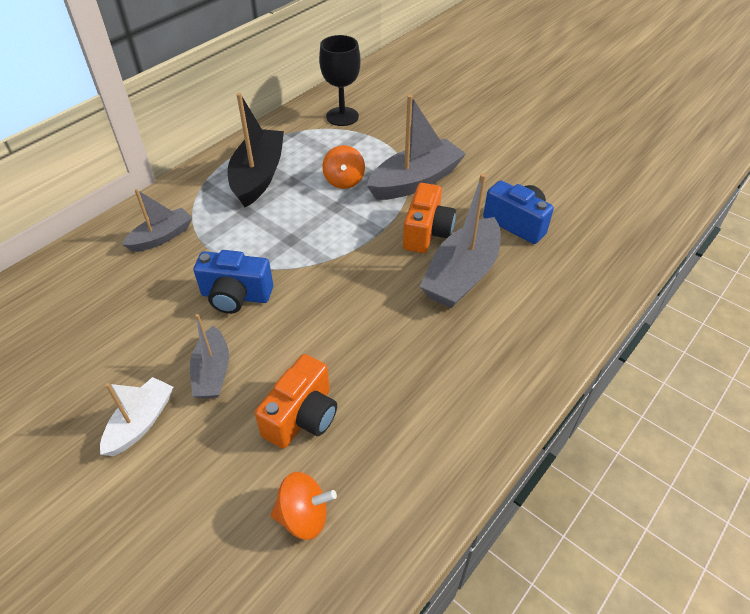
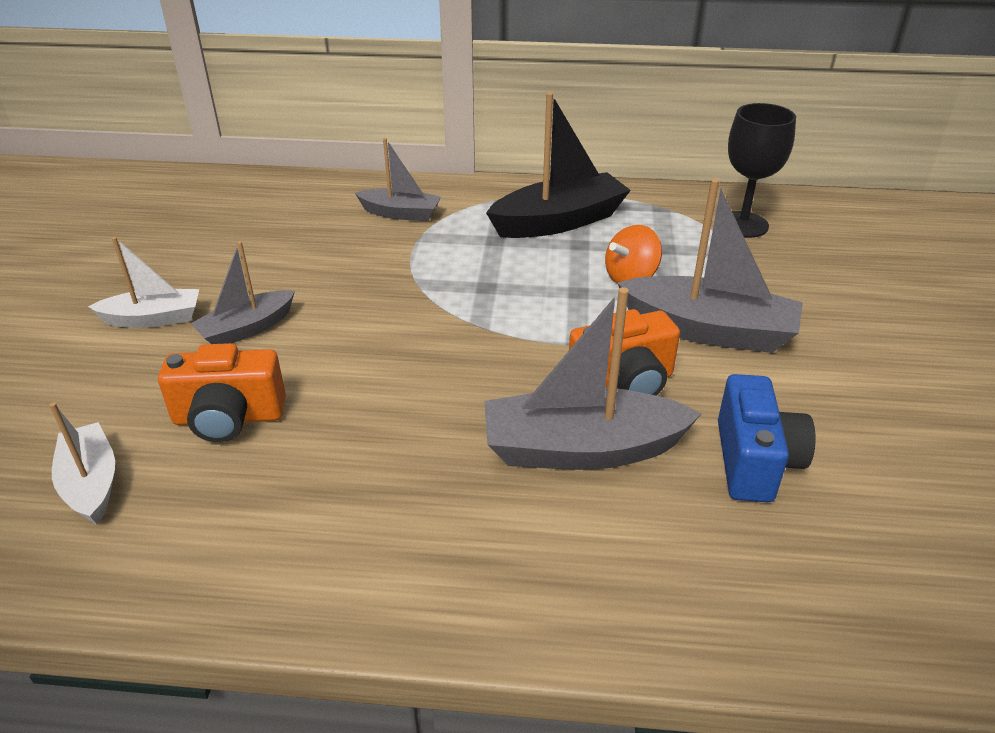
camera: 55 degrees right, 10 degrees down
blue camera [194,250,273,314] -> none
orange spinning top [271,472,337,540] -> white boat [50,402,115,524]

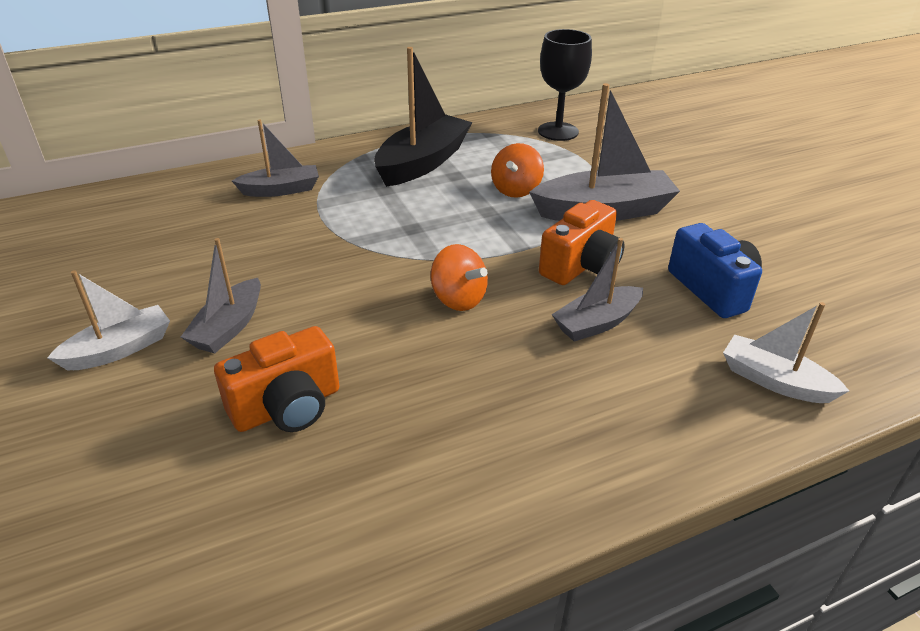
camera: 30 degrees left, 0 degrees up
white boat [50,402,115,524] -> white boat moved to [723,302,849,403]
grey boat [484,287,702,470] -> grey boat [552,238,643,342], size x0.59
none -> orange spinning top [431,244,488,311]

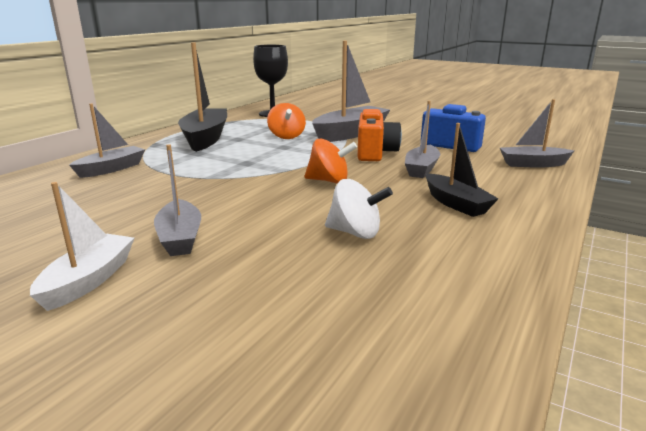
camera: 35 degrees left, 15 degrees down
orange camera [214,326,340,432] -> none
white boat [723,302,849,403] -> grey boat [500,99,575,168]
none -> white spinning top [325,179,393,239]
none -> black boat [426,123,499,217]

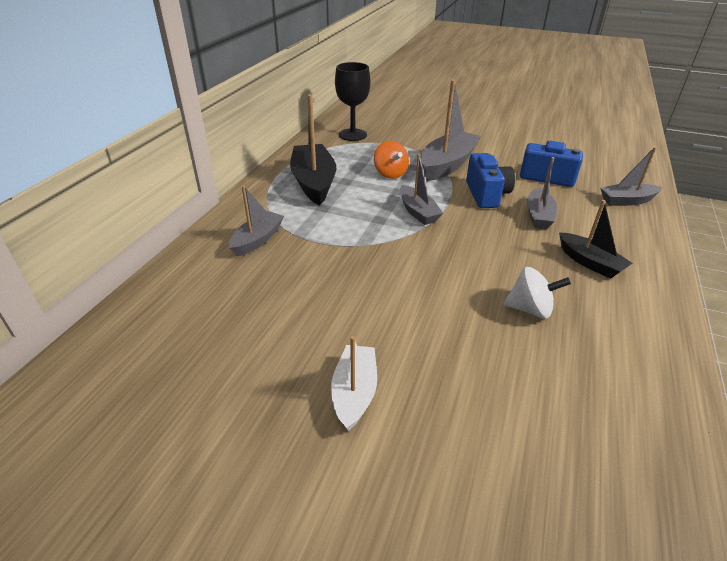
camera: 10 degrees left, 15 degrees up
grey boat [154,144,201,256] -> grey boat moved to [400,154,443,225]
orange spinning top [304,139,357,183] -> none
orange camera [357,109,402,161] -> blue camera [466,153,515,208]

